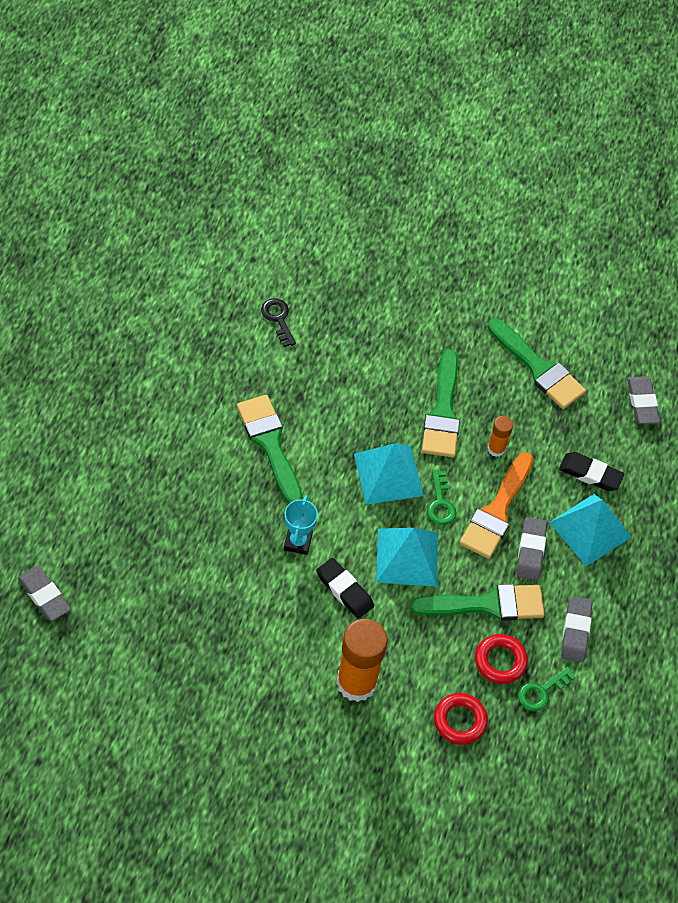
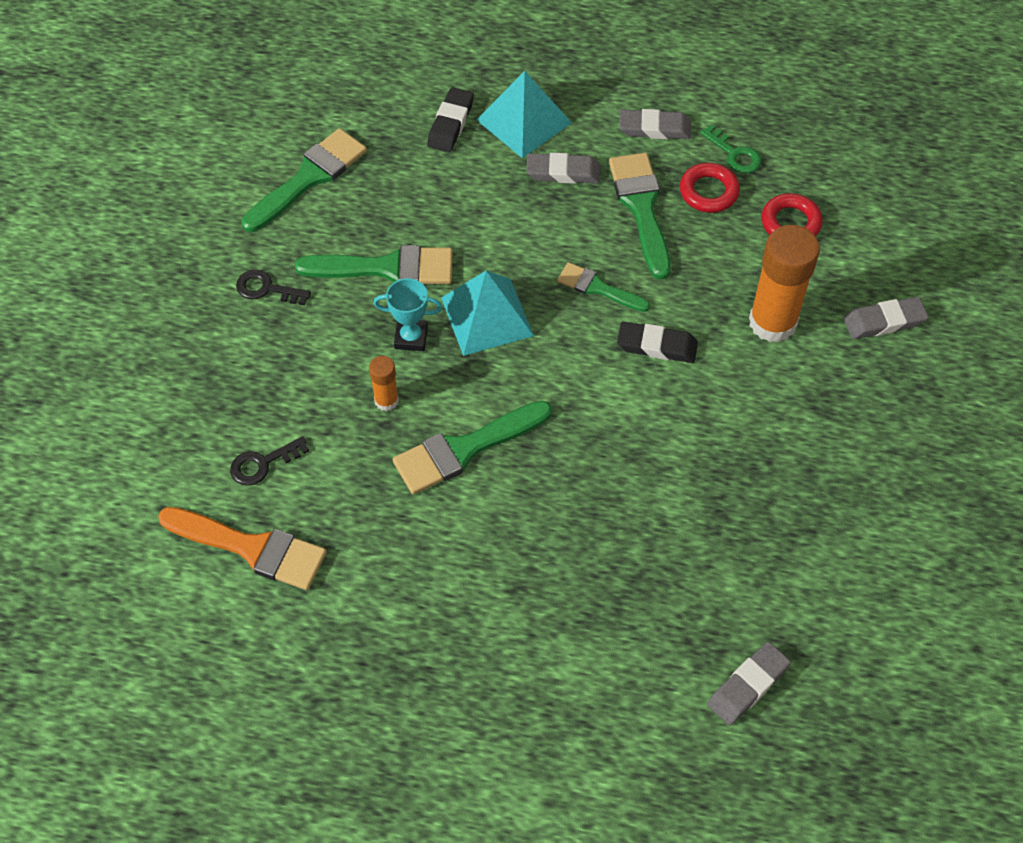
camera: 90 degrees left, 0 degrees up
turquoise trophy [284,495,318,555] -> turquoise trophy moved to [373,278,442,351]
black eraser [316,558,374,619] -> black eraser turned 60 degrees clockwise [617,322,698,363]
turquoise pyramid [376,528,438,587] -> green brush [557,262,650,312]
green key [427,470,456,525] -> none
orange brush [460,452,533,559] -> orange brush moved to [158,507,327,590]
orange glue stick [487,416,513,457] -> orange glue stick moved to [369,356,399,411]
grey eraser [627,376,660,424] -> grey eraser moved to [844,297,929,339]
none -> black key [236,270,311,305]

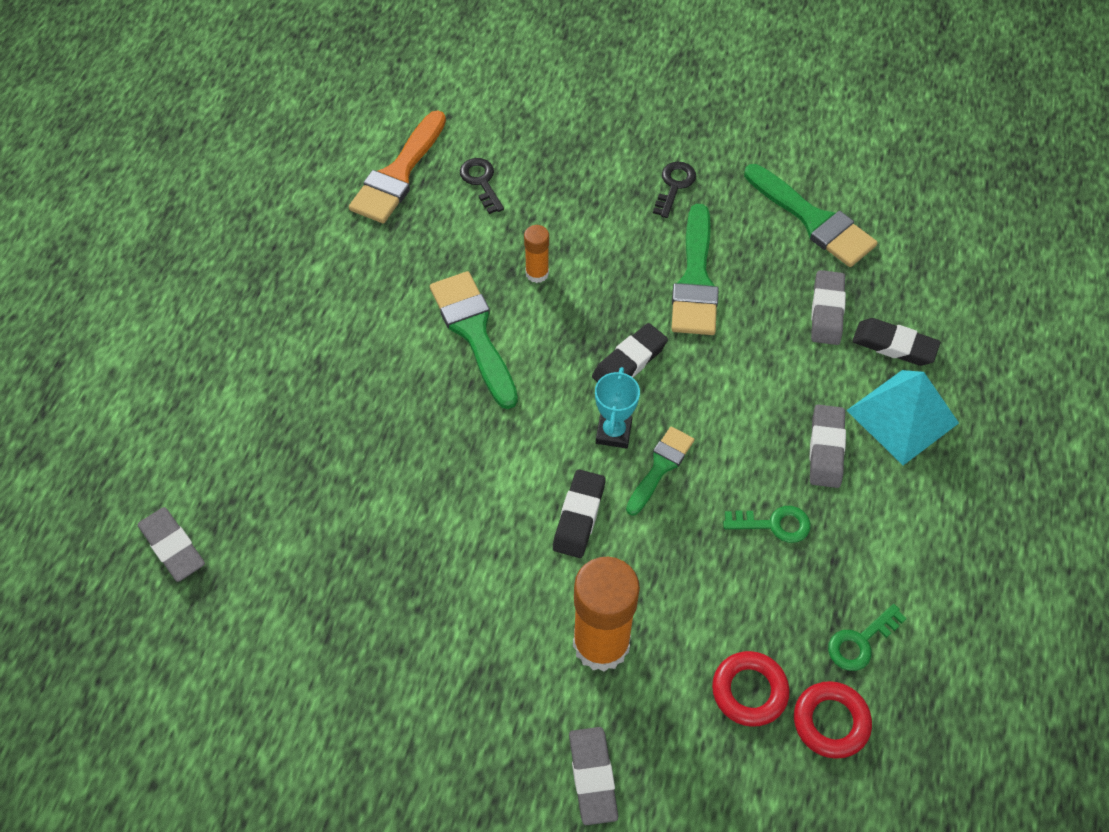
camera: 95 degrees right, 0 degrees up
turquoise trophy [373,278,442,351] -> turquoise trophy moved to [595,367,640,448]
turquoise pyramid [441,271,534,356] -> black eraser [592,323,668,382]
green brush [609,153,671,279] -> green key [723,506,811,543]
grey eraser [619,109,691,139] -> grey eraser moved to [811,270,846,345]
red ring [680,163,740,213] -> red ring moved to [794,681,872,759]

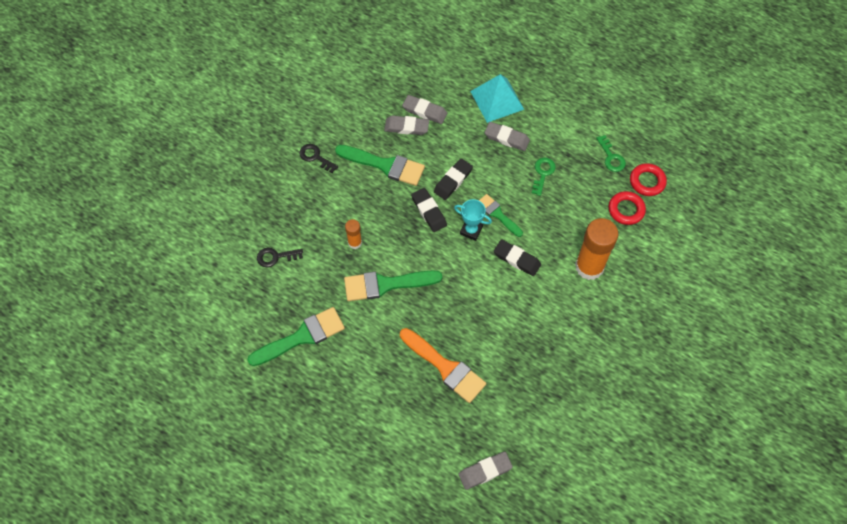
camera: 75 degrees left, 5 degrees up
orange brush [349,110,446,223] -> orange brush moved to [400,328,486,403]
grey eraser [569,727,618,825] -> grey eraser moved to [384,115,429,135]
green brush [744,164,877,267] -> green brush moved to [247,307,345,366]
black eraser [852,318,941,366] -> black eraser moved to [434,158,473,200]

